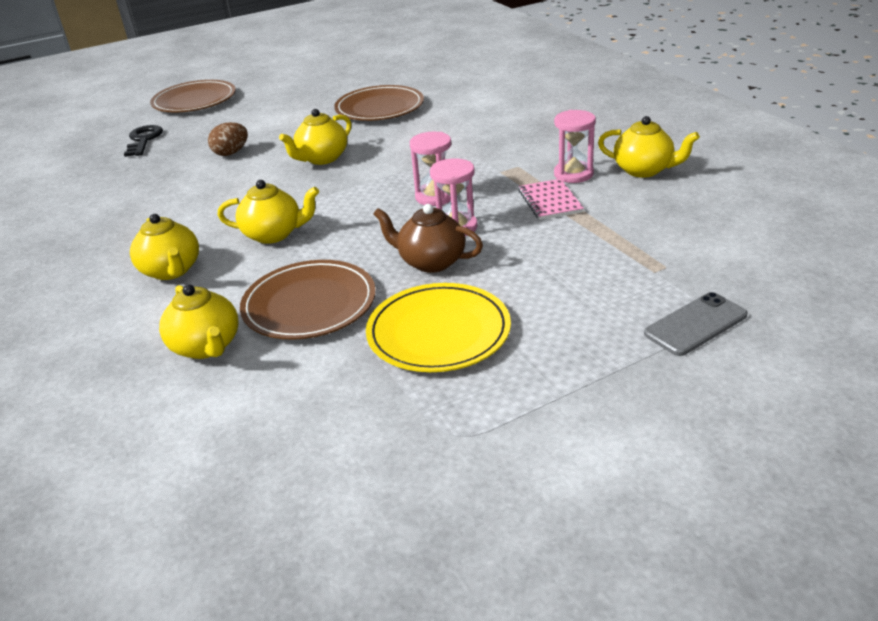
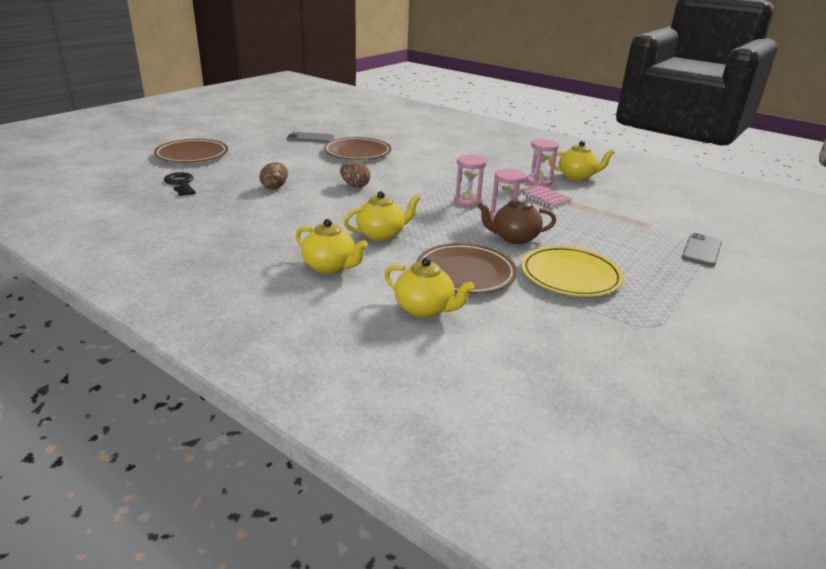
camera: 30 degrees left, 5 degrees down
yellow teapot [279,109,351,165] -> brown egg [340,161,370,187]
none -> grey phone [287,132,334,143]

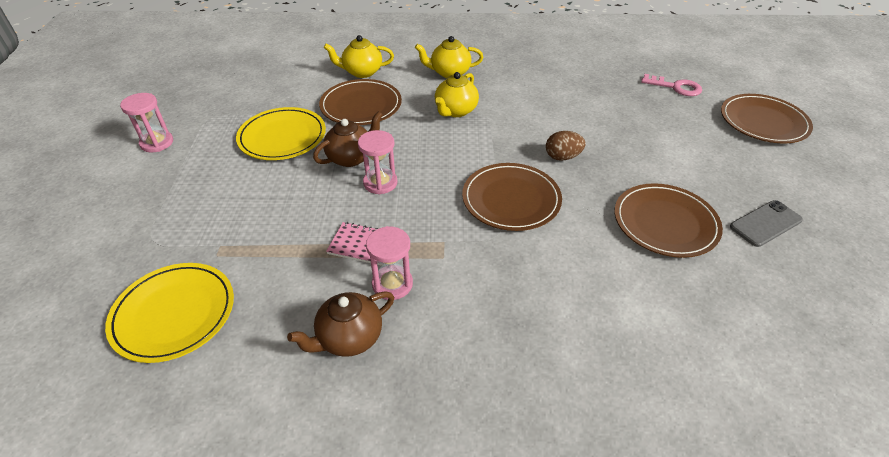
camera: 145 degrees right, 15 degrees up
black key [164,172,196,196] -> pink key [641,74,702,96]
brown egg [259,162,288,189] -> none
pink hourglass [454,155,487,207] -> pink hourglass moved to [120,93,173,152]
yellow teapot [548,141,615,181] -> brown teapot [287,291,394,357]
grey phone [682,233,722,267] -> none
none -> yellow plate [105,263,234,363]
none -> brown plate [462,163,562,231]

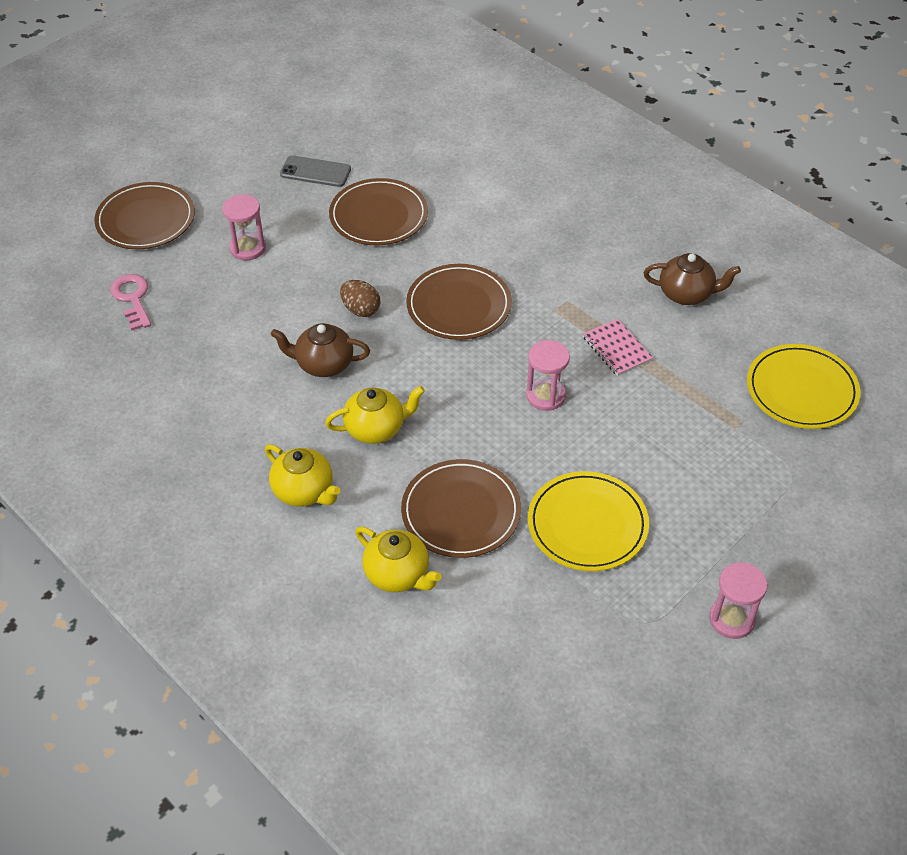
camera: 135 degrees left, 5 degrees up
brown teapot [313,111,383,167] -> brown teapot moved to [271,323,370,377]
pink hourglass [366,226,413,300] -> pink hourglass moved to [222,194,266,260]

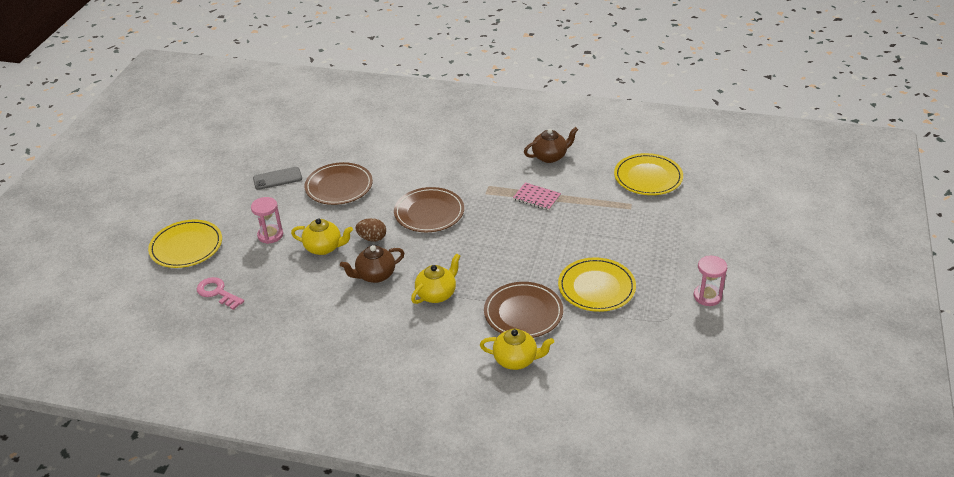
camera: 30 degrees left, 10 degrees down
brown plate [94,182,195,249] -> yellow plate [148,219,222,268]
yellow teapot [265,444,340,507] -> yellow teapot moved to [291,218,353,255]
pink hourglass [526,340,570,411] -> none

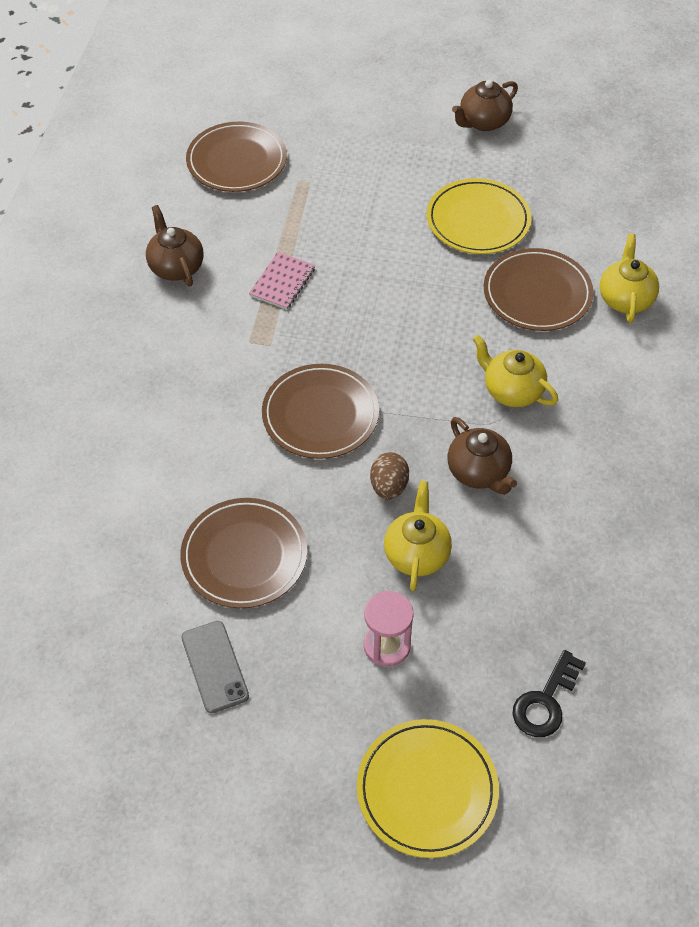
camera: 95 degrees left, 15 degrees up
pink key [197,277,244,310] -> black key [513,650,586,737]
yellow plate [614,153,683,195] -> brown plate [186,122,287,192]
pink hourglass [694,256,727,306] -> brown teapot [452,80,518,131]

